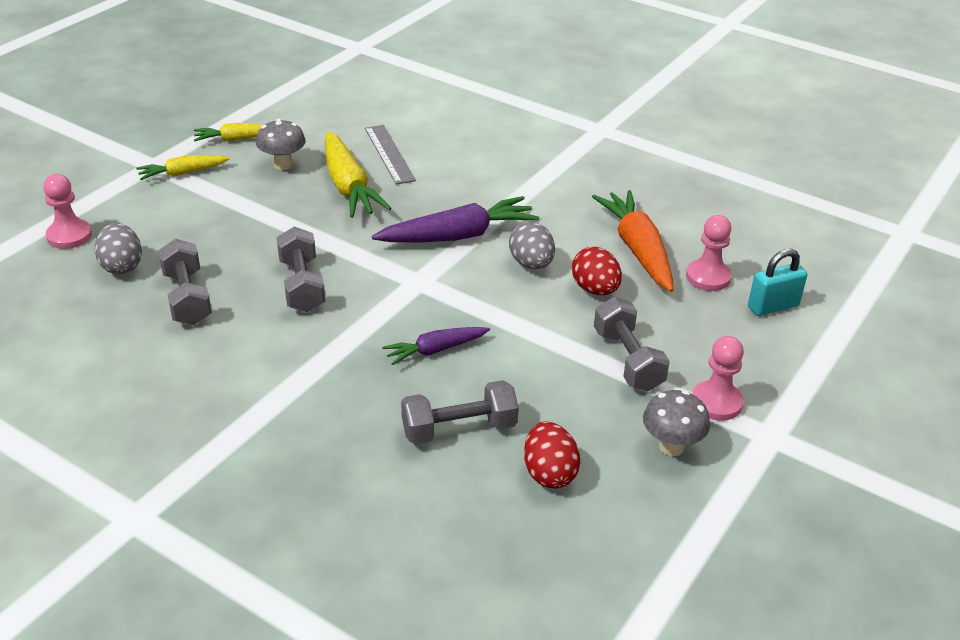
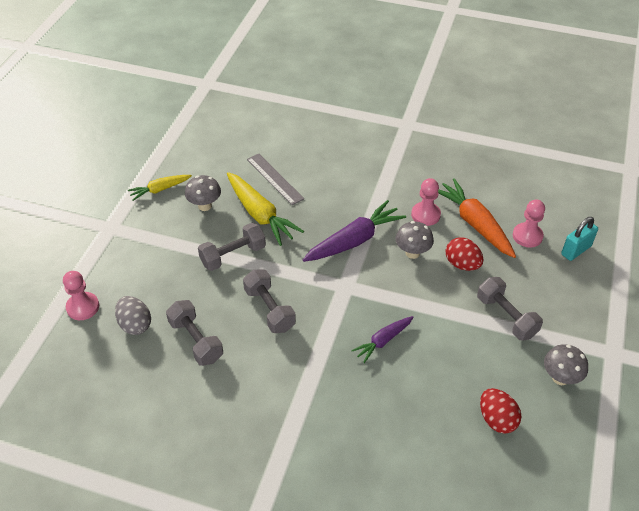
camera: 15 degrees left, 10 degrees up
yellow carrot [136,155,230,180] -> none
grey dumbbell [401,380,519,444] -> grey dumbbell moved to [198,223,266,271]
grey egg [509,222,555,269] -> grey mushroom [395,221,434,259]
pink pawn [692,336,744,421] -> pink pawn moved to [411,178,441,226]

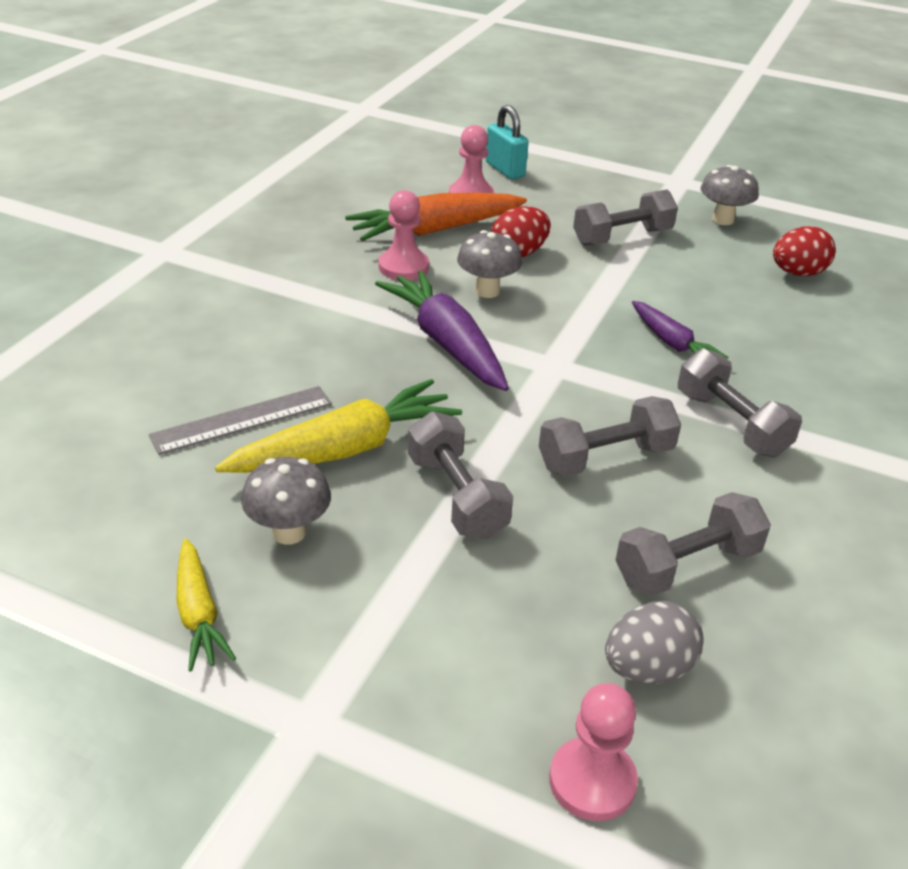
camera: 85 degrees left, 10 degrees down
none -> grey dumbbell [678,348,802,457]

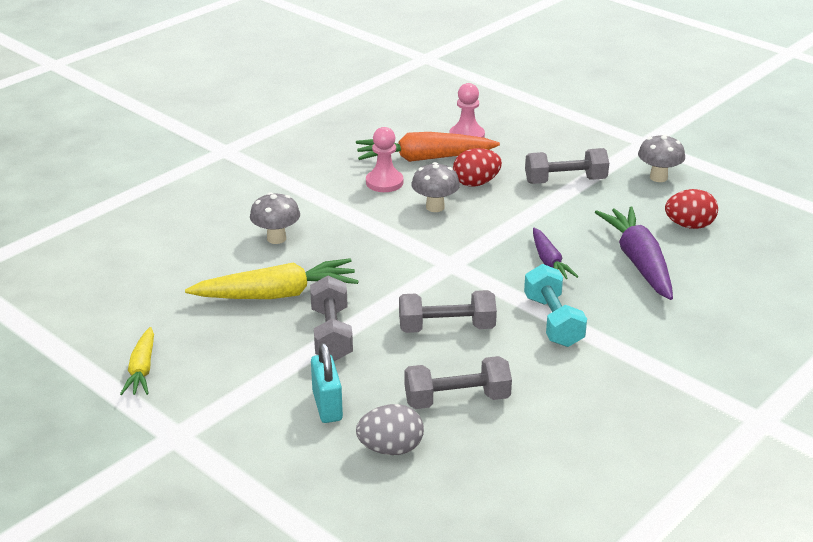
camera: 20 degrees right, 5 degrees down
grey ruler [149,386,332,455] -> none
grey mushroom [241,457,331,545] -> grey mushroom moved to [250,192,300,244]
purple carrot [375,270,509,391] -> purple carrot moved to [595,206,673,300]
turquoise padlock [486,105,529,179] -> turquoise padlock moved to [311,343,343,423]
pink pawn [549,683,638,821] -> none
grey dumbbell [678,348,802,457] -> turquoise dumbbell [524,264,587,347]

